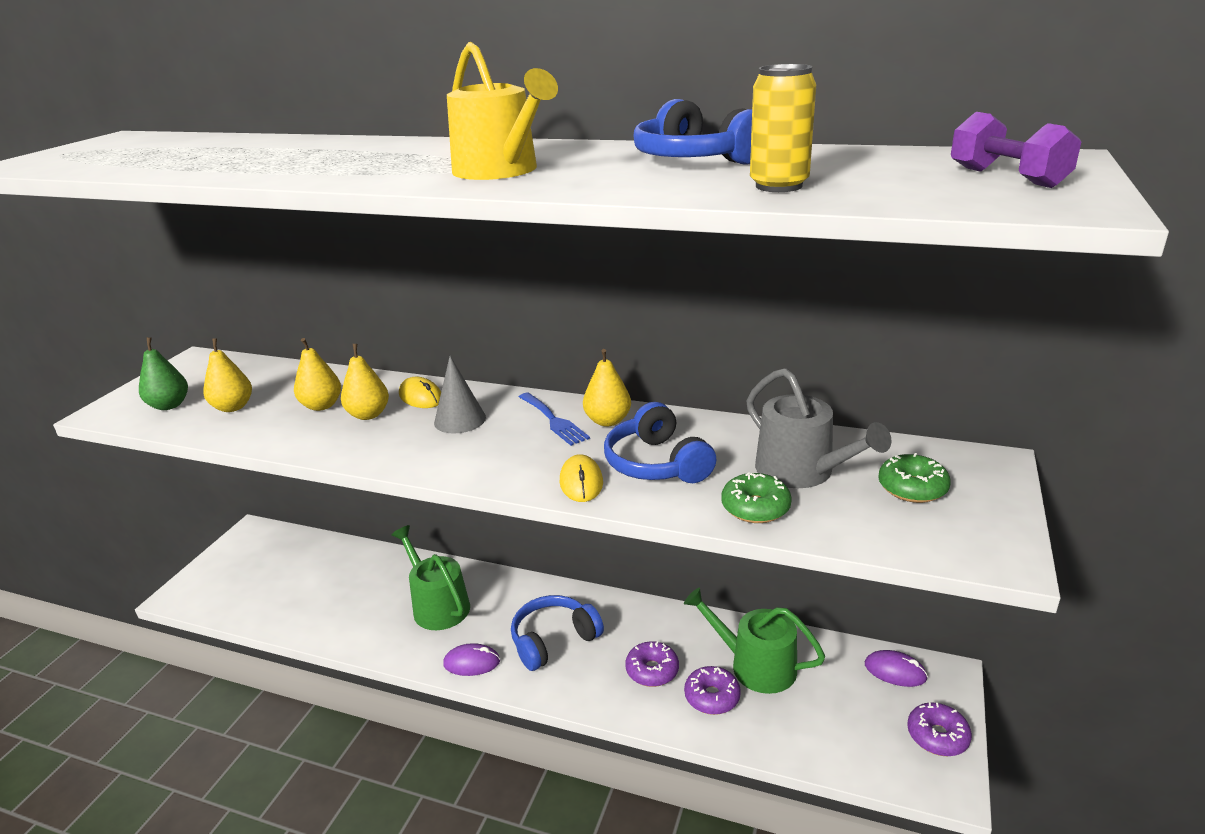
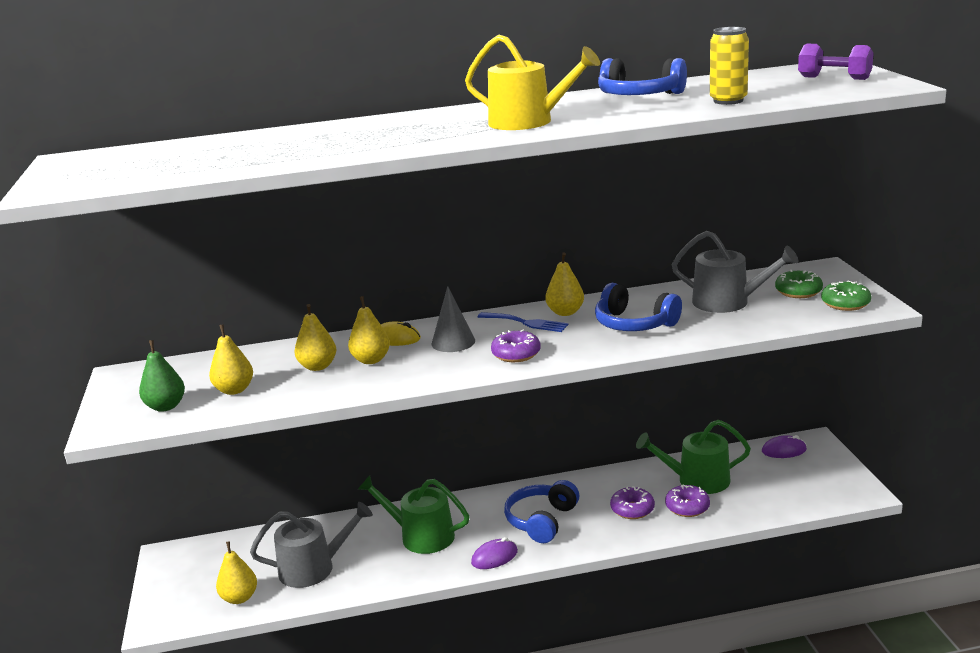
camera: 30 degrees left, 5 degrees down
yellow mouse [560,454,603,502] -> none
green donut [721,472,792,523] -> green donut moved to [821,280,871,311]
purple donut [907,702,972,756] -> purple donut moved to [491,330,541,362]
none -> yellow pear [216,541,257,604]
none -> grey watering can [250,502,373,588]

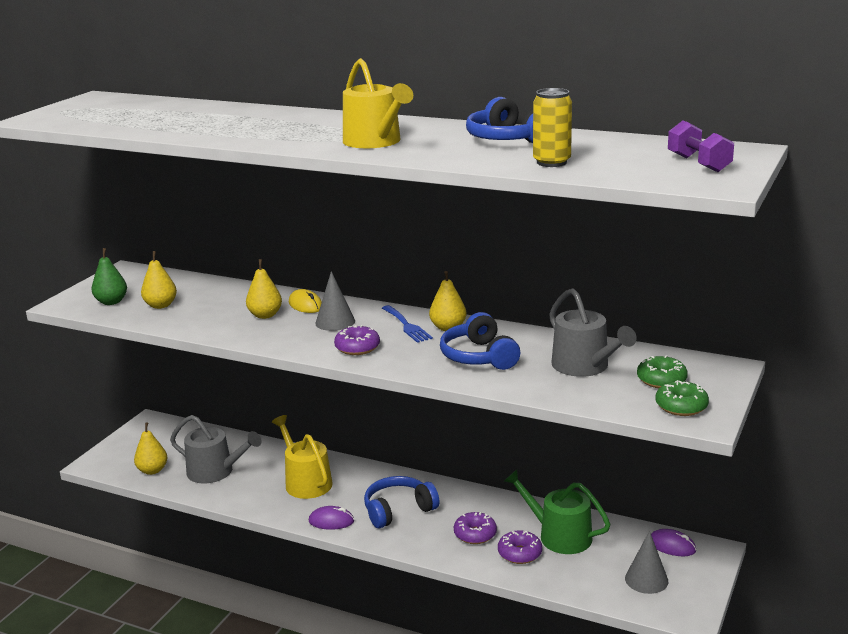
camera: 35 degrees right, 0 degrees up
yellow pear [294,304,336,371] -> none
green watering can [358,475,470,554] -> yellow watering can [272,415,333,499]
none -> grey cone [625,531,668,594]

